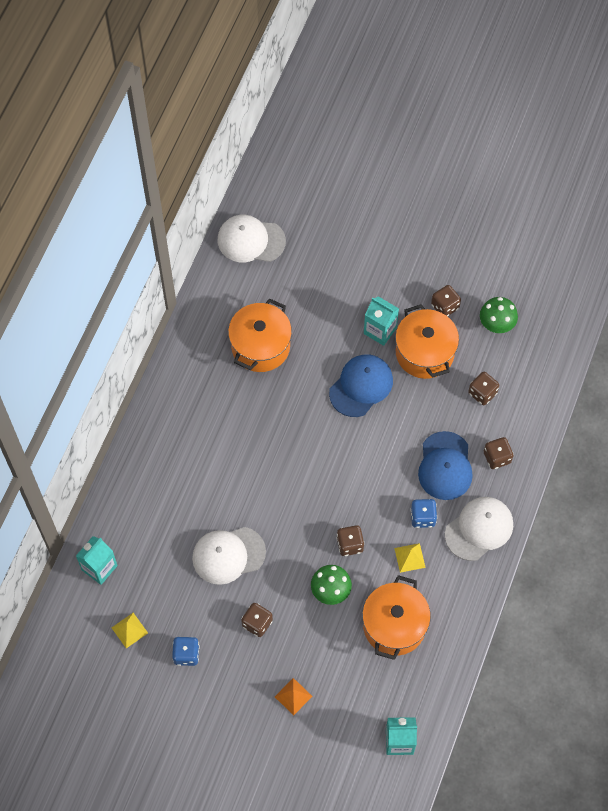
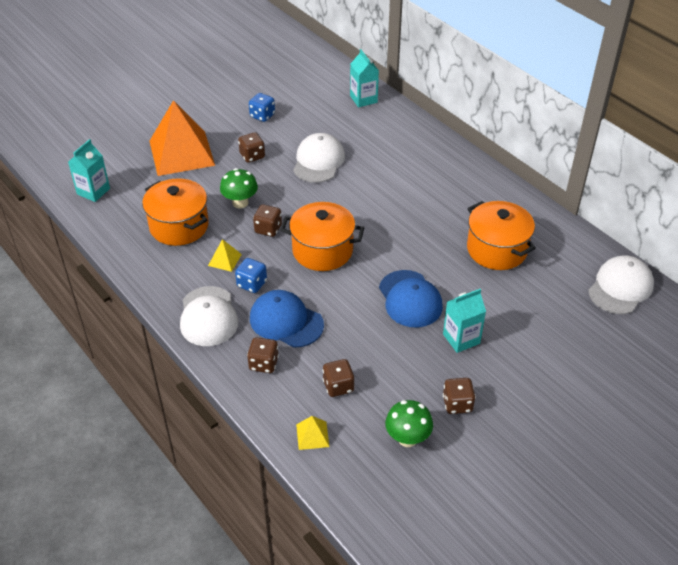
camera: 120 degrees right, 20 degrees down
yellow pyramid [112,613,148,648] -> yellow pyramid moved to [296,416,329,450]
orange pyramid [275,678,312,715] -> orange pyramid [149,100,215,176], size x2.48
orange pot [395,304,459,379] -> orange pot moved to [280,202,364,271]

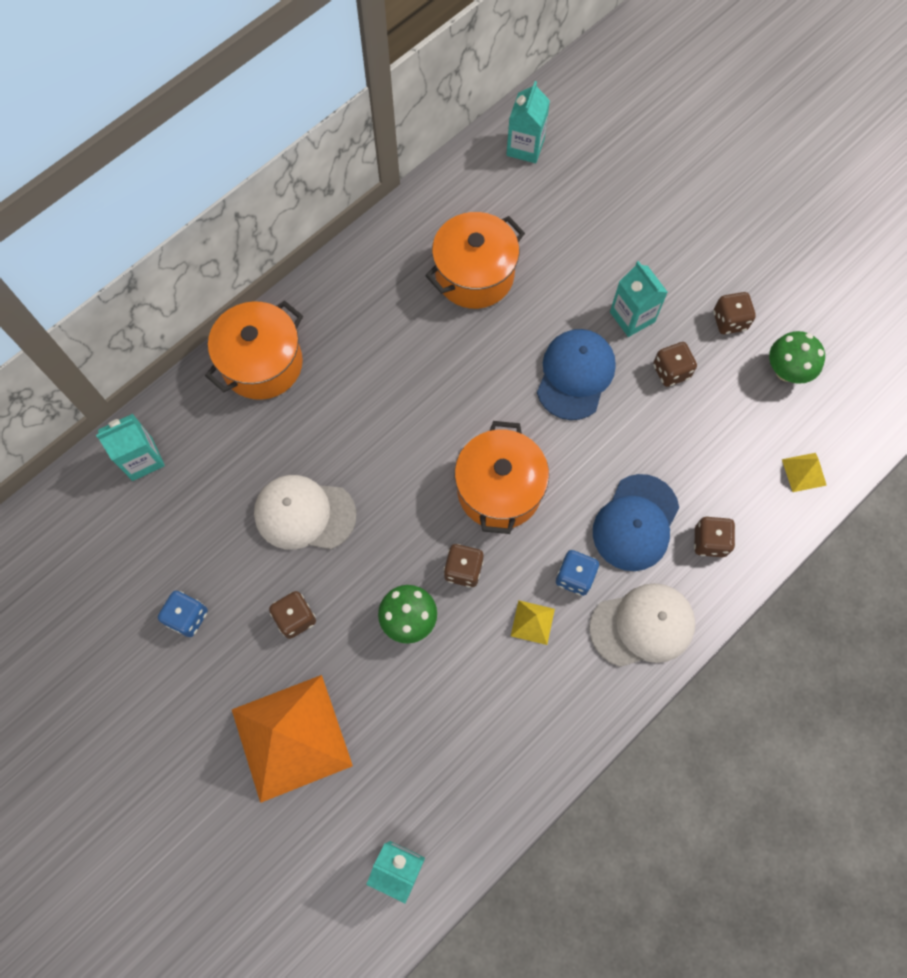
camera: 95 degrees left, 25 degrees up
orange pot [142,178,209,246] -> orange pot moved to [205,300,303,400]
brown dice [322,359,355,397] -> brown dice moved to [653,342,697,387]
blue cap [379,270,443,327] -> blue cap turned 45 degrees counterclockwise [537,329,616,420]
white cap [588,255,654,314] -> turquoise carton [506,81,550,163]

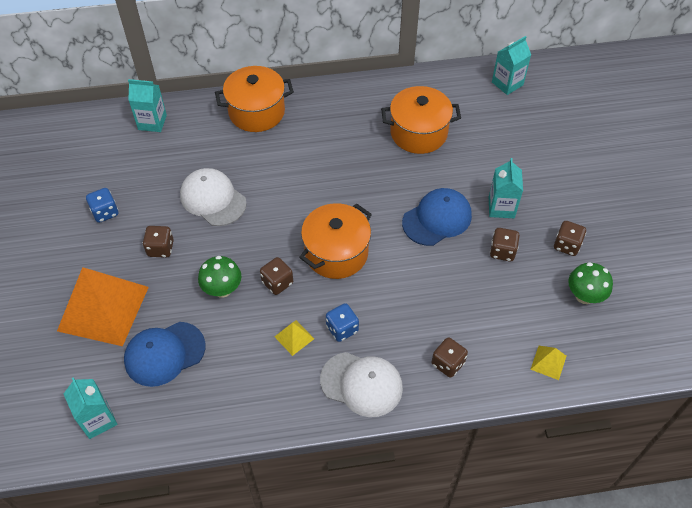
camera: 35 degrees right, 15 degrees down
blue cap [593,474,679,571] -> blue cap moved to [124,322,205,387]

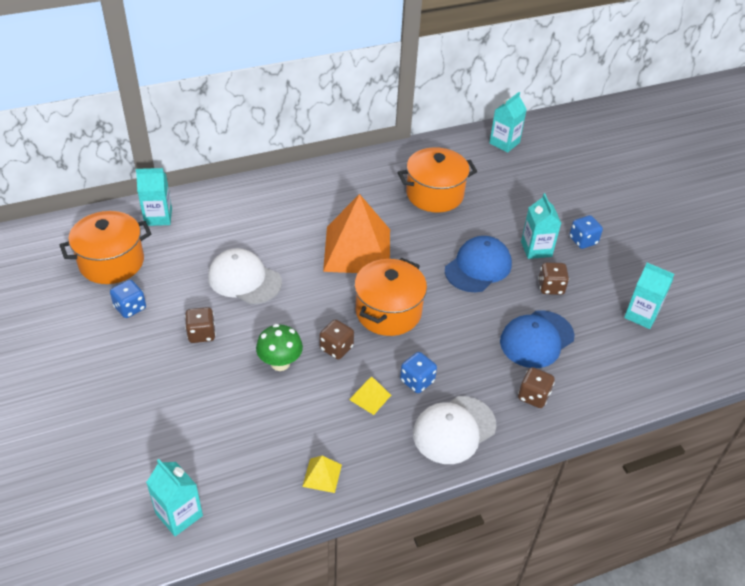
camera: 15 degrees left, 10 degrees down
orange pyramid [57,267,149,346] -> orange pyramid moved to [323,194,390,273]
blue cap [124,322,205,387] -> blue cap moved to [500,310,575,368]
orange pot [215,66,294,132] -> orange pot moved to [60,211,151,284]
white cap [320,352,403,417] -> white cap turned 135 degrees clockwise [413,396,496,464]
yellow pyramid [530,346,566,380] -> yellow pyramid moved to [302,456,342,493]
brown dice [554,221,586,256] -> none
green mushroom [568,262,613,304] -> turquoise carton [624,263,674,329]
none -> blue dice [569,215,603,249]

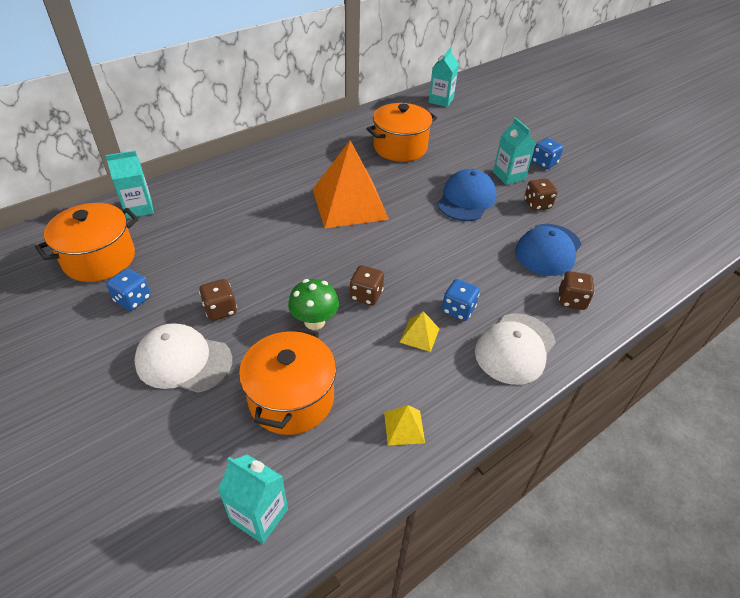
camera: 15 degrees left, 0 degrees up
white cap [208,248,282,304] -> white cap moved to [134,323,232,393]
orange pot [354,258,427,336] -> orange pot moved to [239,327,336,435]
turquoise carton [624,263,674,329] -> none

